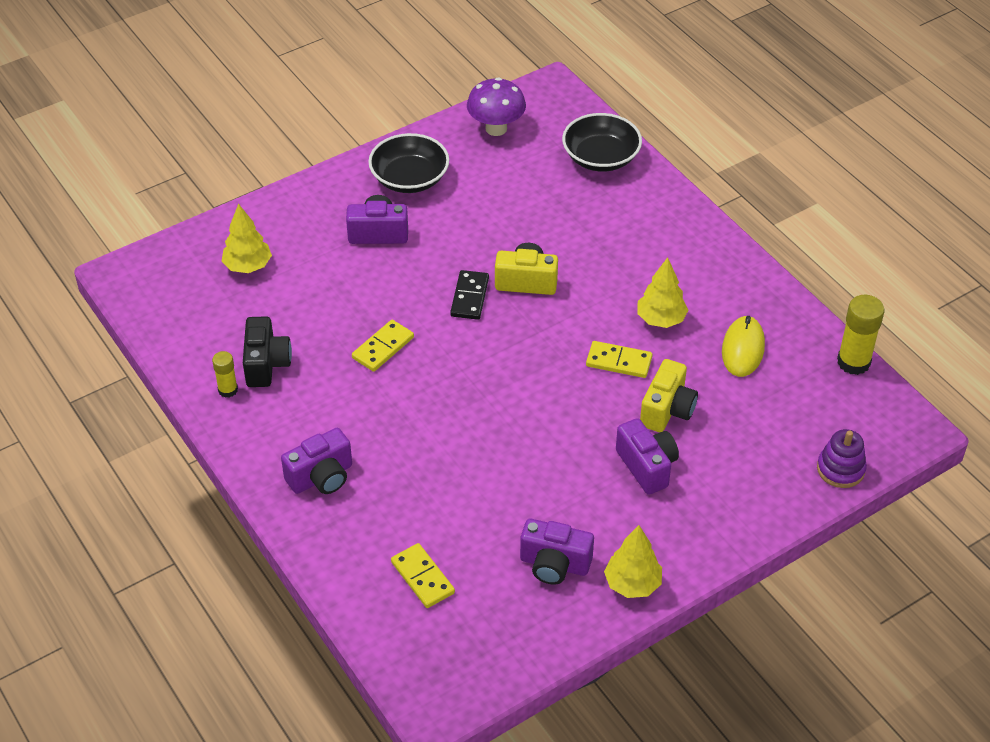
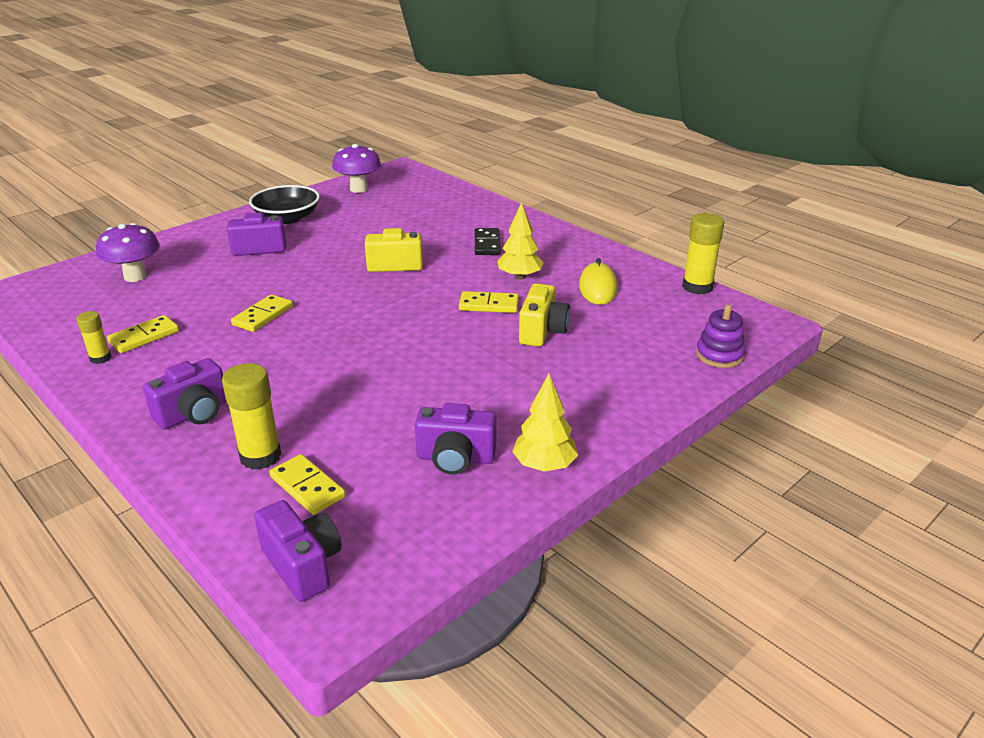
camera: 10 degrees left, 15 degrees down
yellow tree [222,203,272,273] -> purple mushroom [96,223,160,282]
black camera [243,316,292,387] -> yellow domino [107,315,179,353]
black domino [450,270,489,320] -> black domino moved to [475,228,501,255]
black bowl [562,113,642,172] -> none
purple camera [616,418,679,495] -> purple camera moved to [254,500,342,602]
none -> yellow glue stick [222,363,282,470]

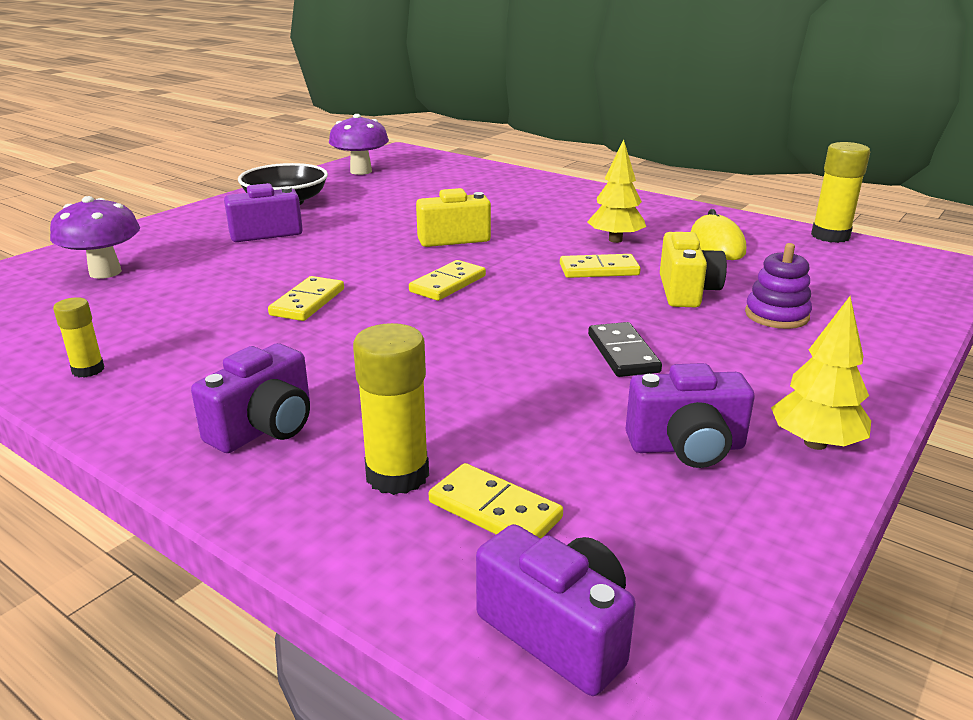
camera: 10 degrees left, 5 degrees down
yellow domino [107,315,179,353] -> yellow domino moved to [409,260,486,301]
black domino [475,228,501,255] -> black domino moved to [588,322,662,377]
purple stacking toy [696,304,745,368] -> purple stacking toy moved to [745,243,812,329]

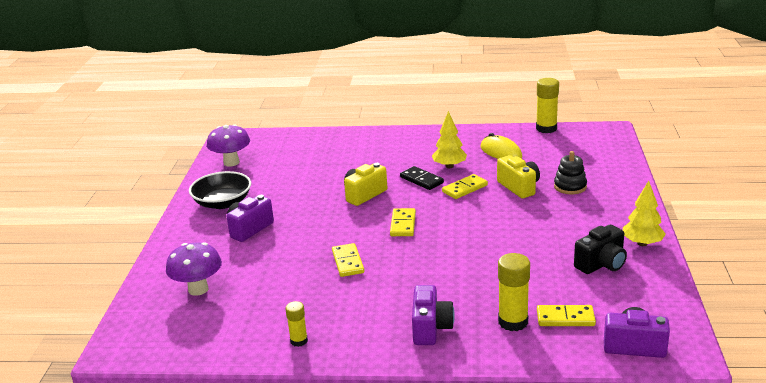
camera: 30 degrees left, 0 degrees up
black domino [588,322,662,377] -> black domino moved to [400,166,444,190]
purple camera [625,363,755,468] -> black camera [574,225,627,274]
purple stacking toy [745,243,812,329] -> black stacking toy [554,151,587,194]

